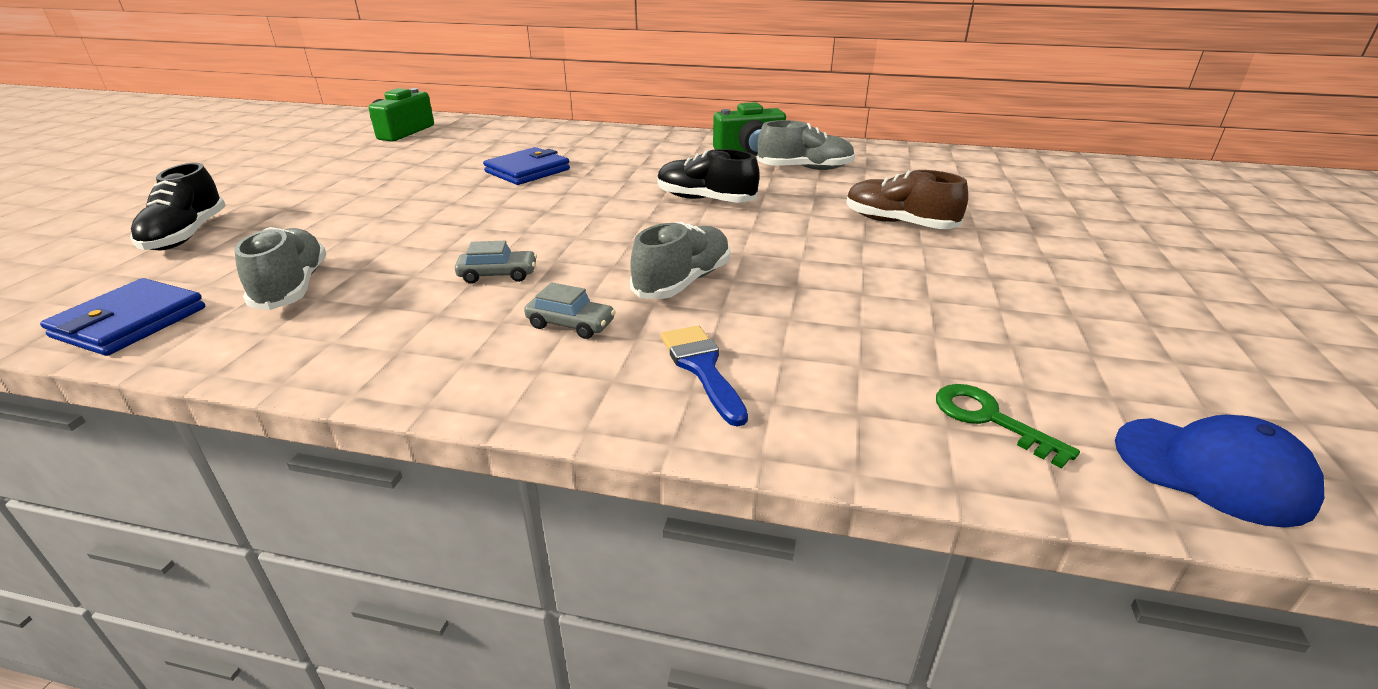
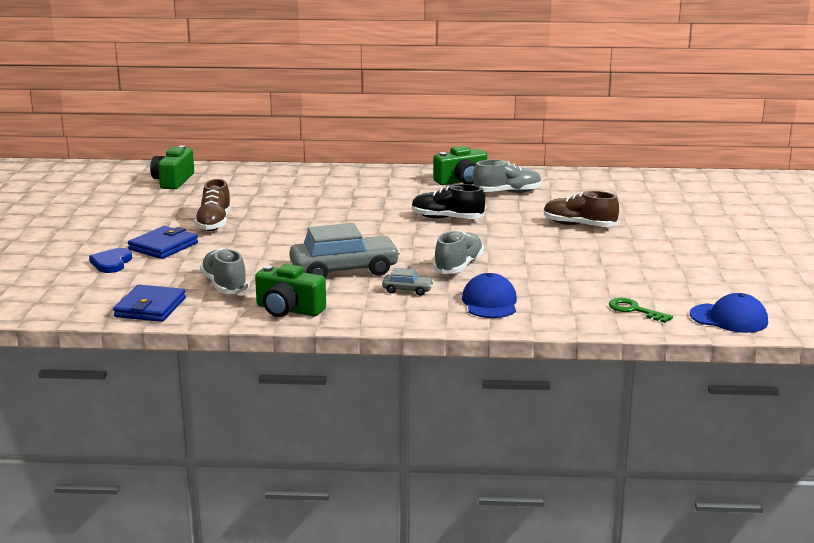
camera: 10 degrees left, 10 degrees down
black shoe [130,163,226,251] -> blue heart [89,248,132,273]
grey car [455,241,537,284] -> grey car [289,223,400,278], size x2.22
blue wallet [483,147,570,185] -> blue wallet moved to [128,226,198,259]
blue brush [661,325,748,427] -> blue cap [462,273,517,318]
none -> brown shoe [194,179,231,231]
none -> green camera [255,264,326,317]

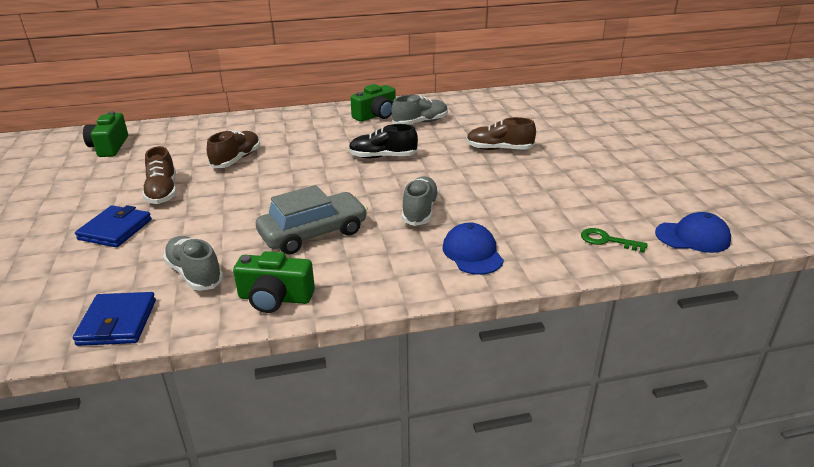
camera: 15 degrees left, 10 degrees up
blue heart [89,248,132,273] -> none
grey car [382,268,434,296] -> none
none -> brown shoe [207,130,260,168]

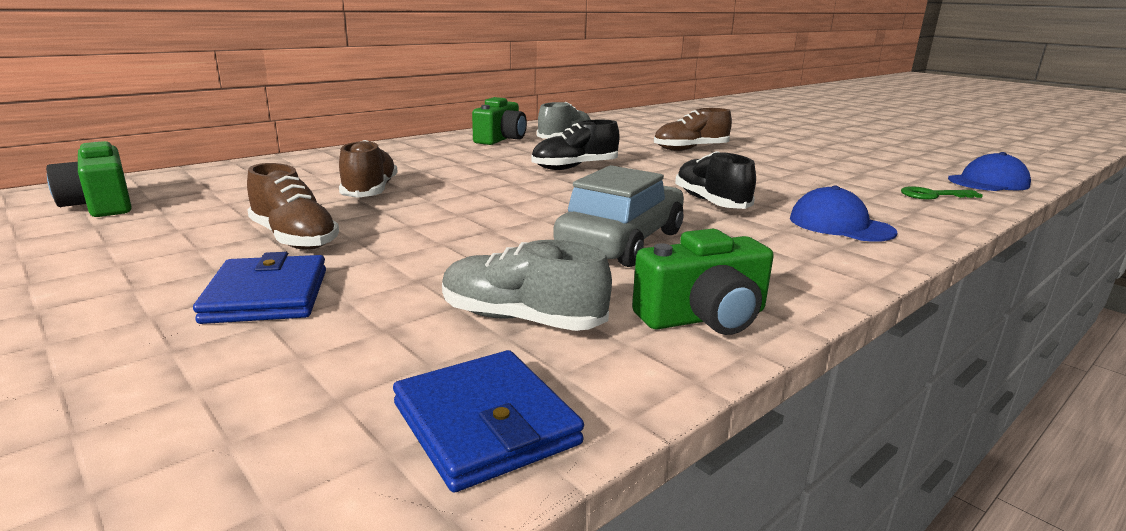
camera: 30 degrees left, 10 degrees down
grey shoe [402,176,439,226] -> black shoe [675,151,756,209]

